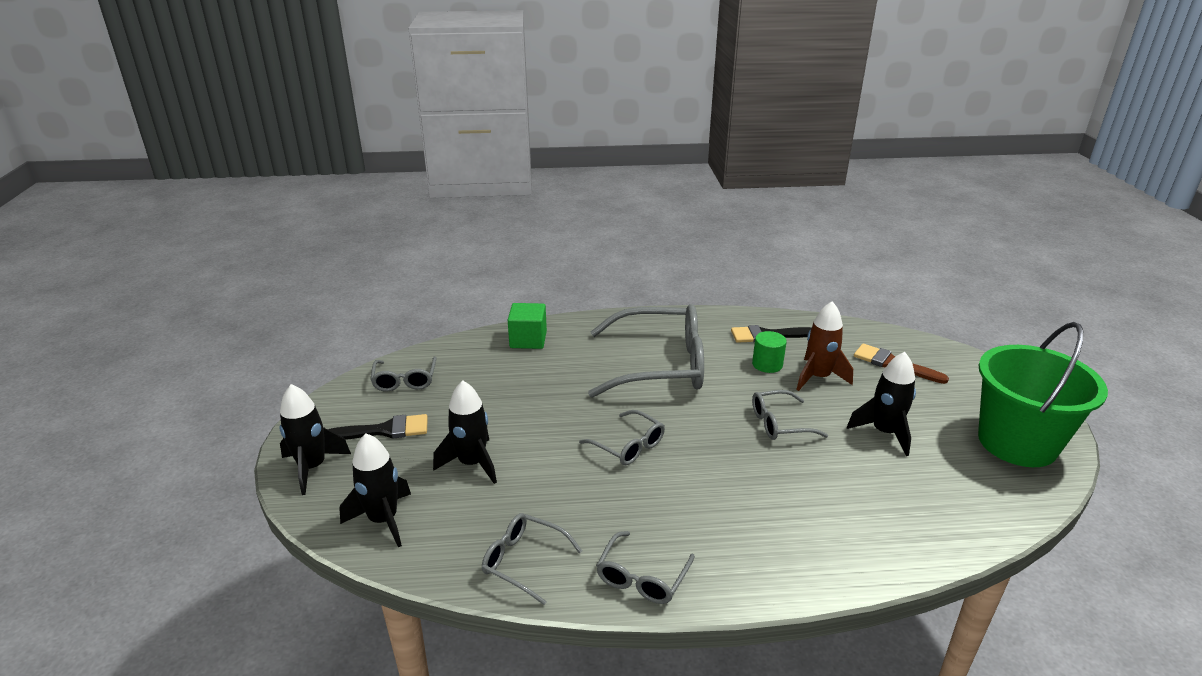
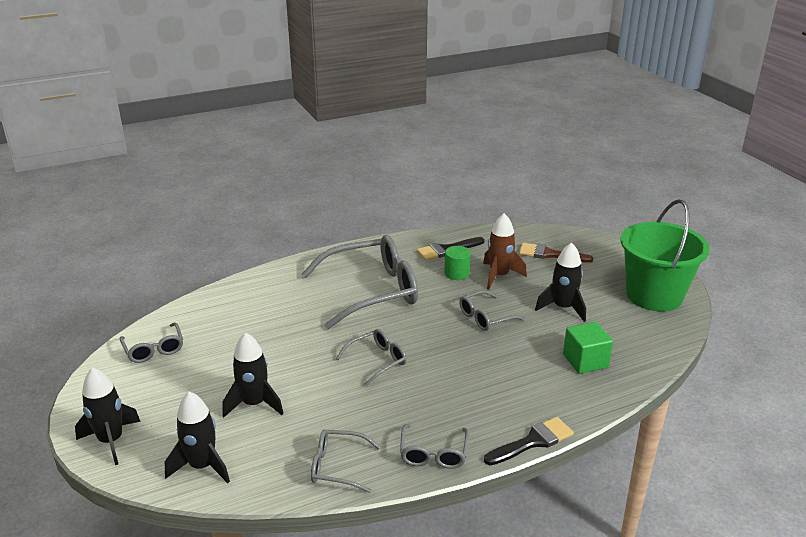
camera: 20 degrees left, 0 degrees up
black brush [328,414,428,440] -> black brush moved to [484,417,574,465]
green cube [508,303,547,349] -> green cube moved to [563,322,613,374]
grey glasses [579,410,665,465] -> grey glasses turned 60 degrees counterclockwise [336,329,407,387]

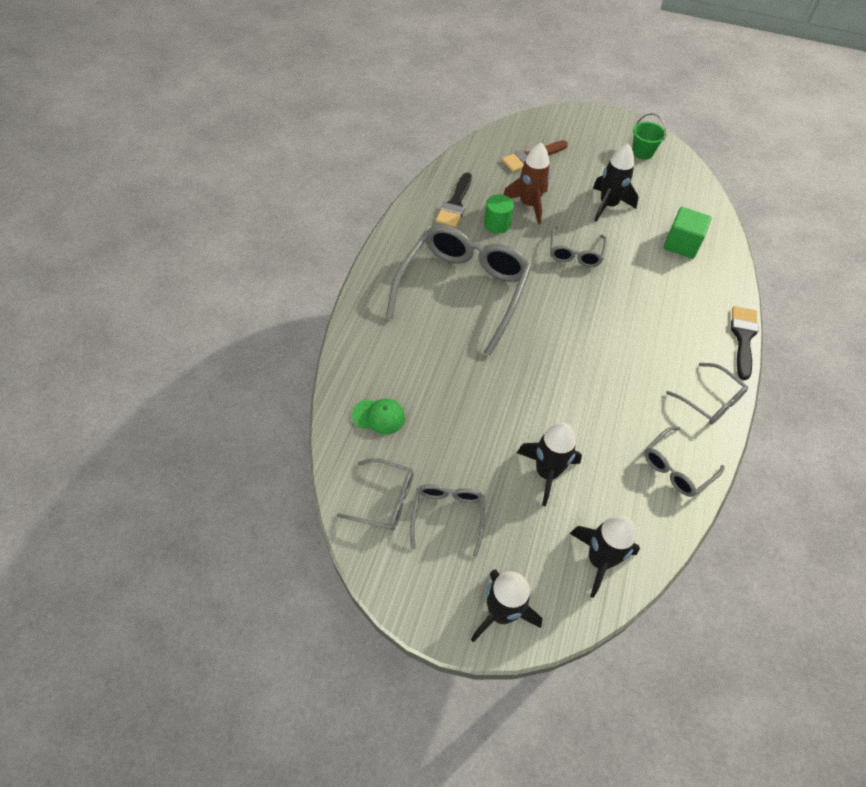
camera: 50 degrees left, 25 degrees up
grey glasses [336,329,407,387] -> grey glasses moved to [410,484,485,557]
green bucket [621,199,710,311] -> green bucket [632,113,666,160], size x0.42
none -> green cap [352,399,405,434]

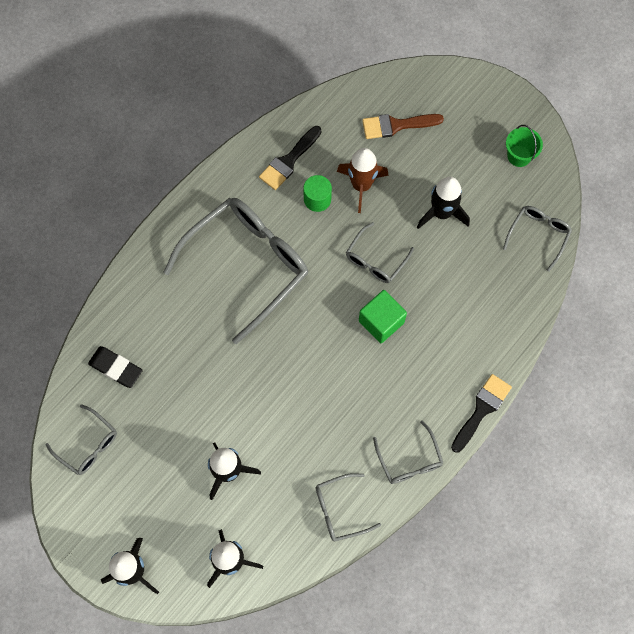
camera: 25 degrees right, 15 degrees up
green cap [352,399,405,434] -> black eraser [88,346,143,388]
grey glasses [410,484,485,557] -> grey glasses moved to [503,206,572,271]
green cube [663,207,712,259] -> green cube moved to [359,290,407,343]

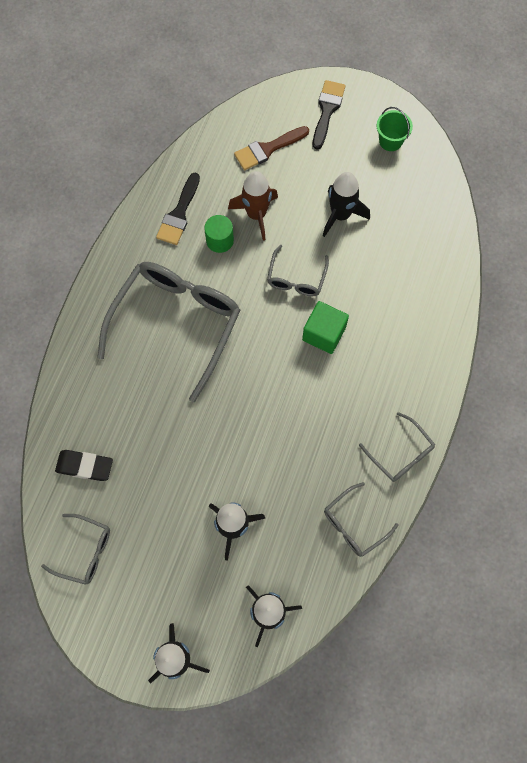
camera: 20 degrees left, 0 degrees up
black brush [451,374,512,453] -> black brush moved to [313,80,346,150]
grey glasses [503,206,572,271] -> none

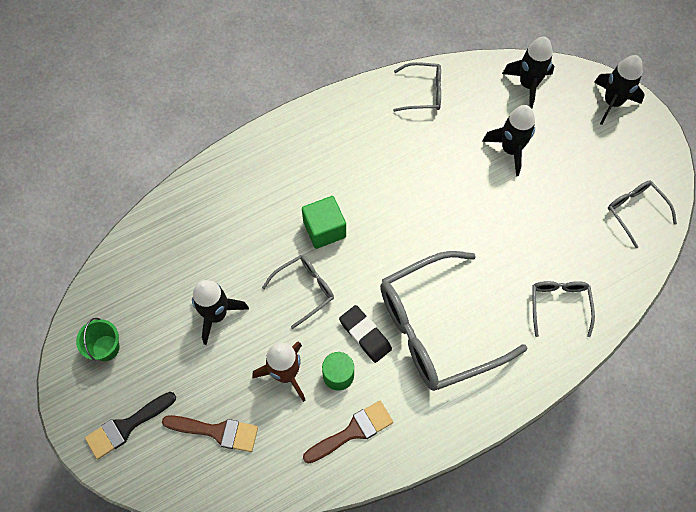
camera: 140 degrees left, 5 degrees down
black eraser [55,450,113,481] -> black eraser moved to [339,305,392,363]
black brush [156,173,200,245] -> brown brush [303,401,393,464]
grey glasses [359,412,435,482] -> grey glasses moved to [532,281,595,337]

